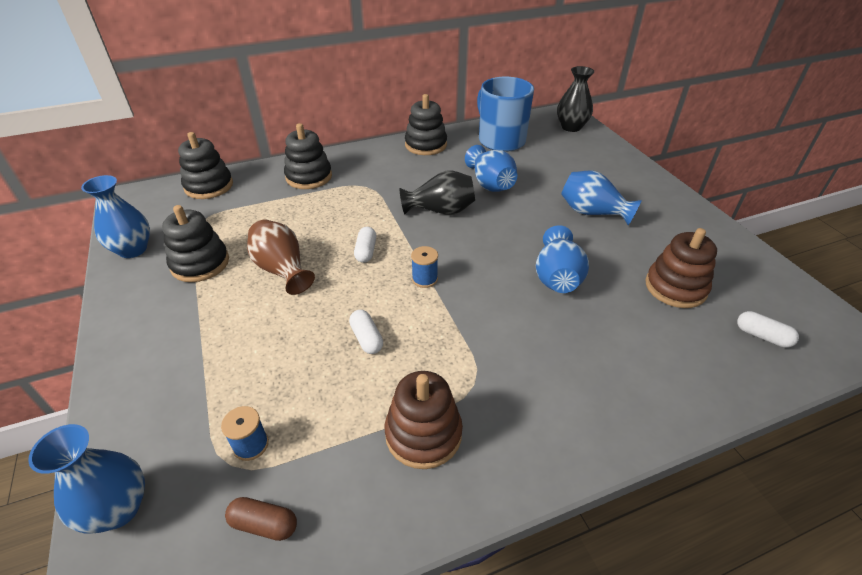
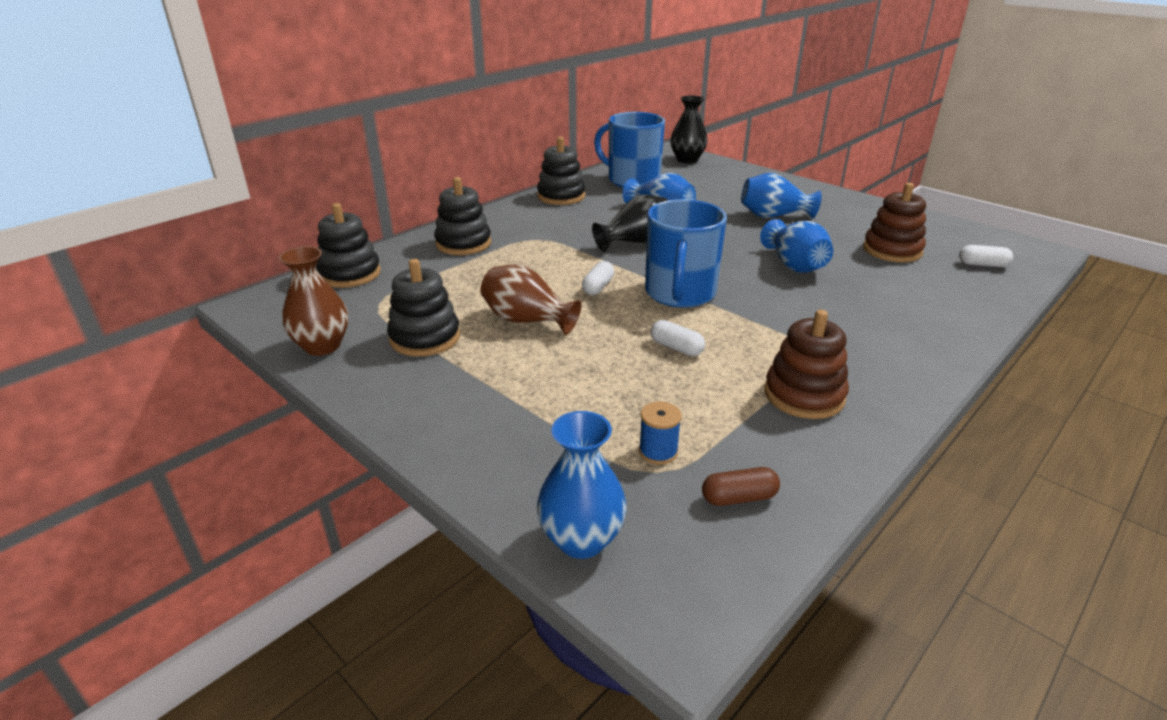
camera: 25 degrees left, 10 degrees down
blue vase [81,175,150,258] -> brown vase [279,246,348,356]
white capsule [354,227,376,263] -> white capsule turned 45 degrees clockwise [582,261,614,295]
blue spool [411,246,438,288] -> blue mug [645,199,727,308]

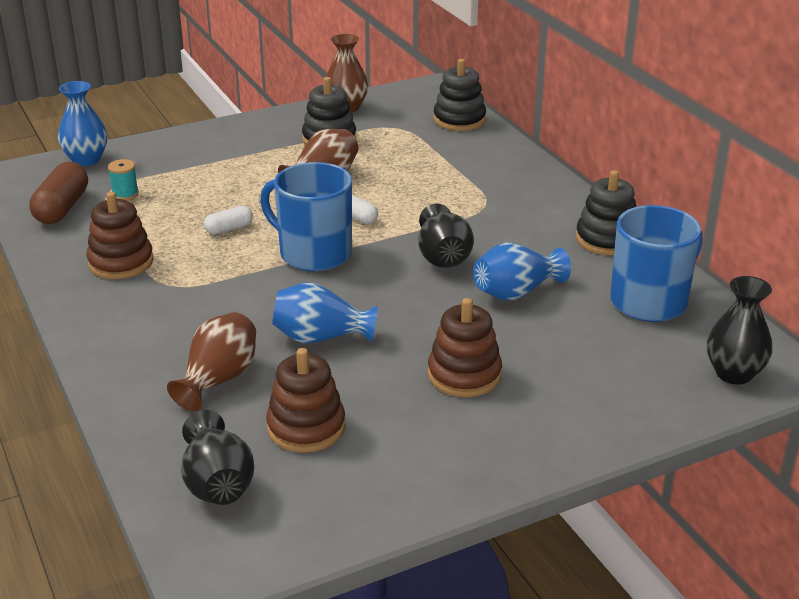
camera: 110 degrees right, 0 degrees up
black stacking toy [434,177,491,255] -> none
blue spool [639,401,682,465] -> turquoise spool [108,159,139,200]
brown capsule [702,467,780,506] -> brown capsule [29,162,88,224], size x1.80
blue vase [741,173,822,218] -> brown stacking toy [428,298,502,397]
white capsule [959,245,1013,267] -> black vase [181,410,255,505]
none -> brown vase [167,312,256,411]

